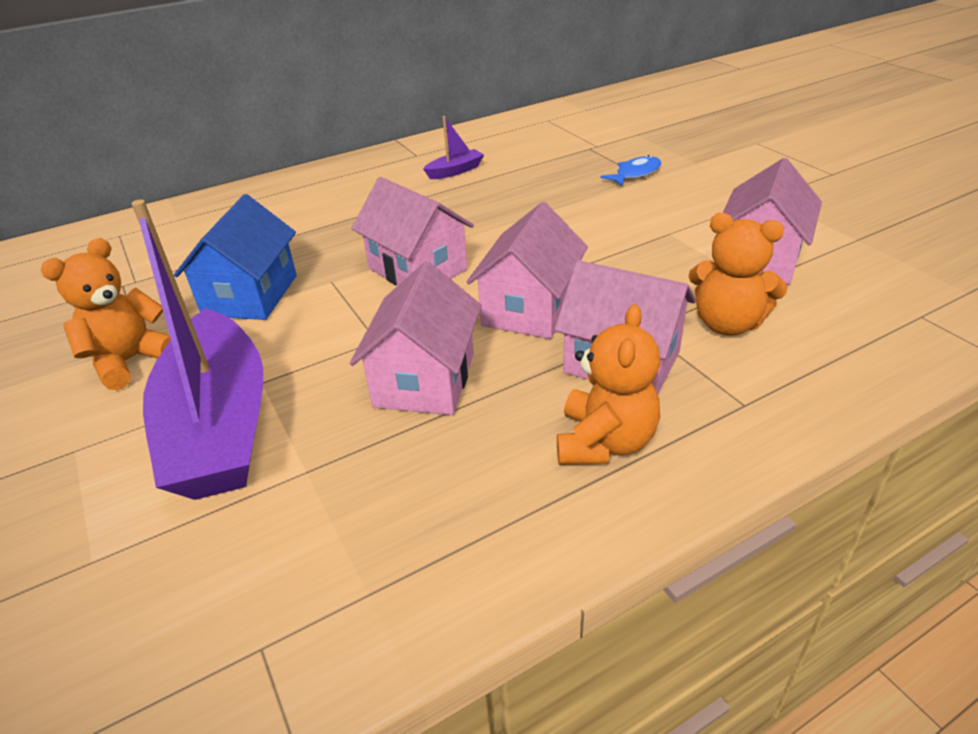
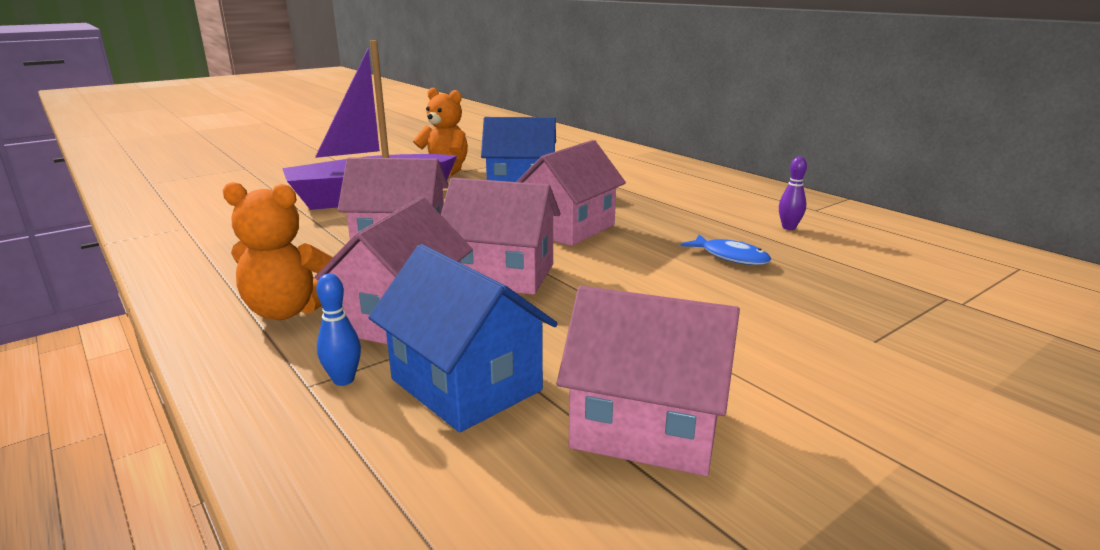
camera: 80 degrees right, 15 degrees down
purple boat [423,116,484,179] -> purple bowling pin [779,156,807,230]
blue fish [601,155,661,186] -> blue fish moved to [680,234,771,265]
orange teddy bear [689,213,788,336] -> blue house [368,244,558,432]
none -> blue bowling pin [316,274,361,386]

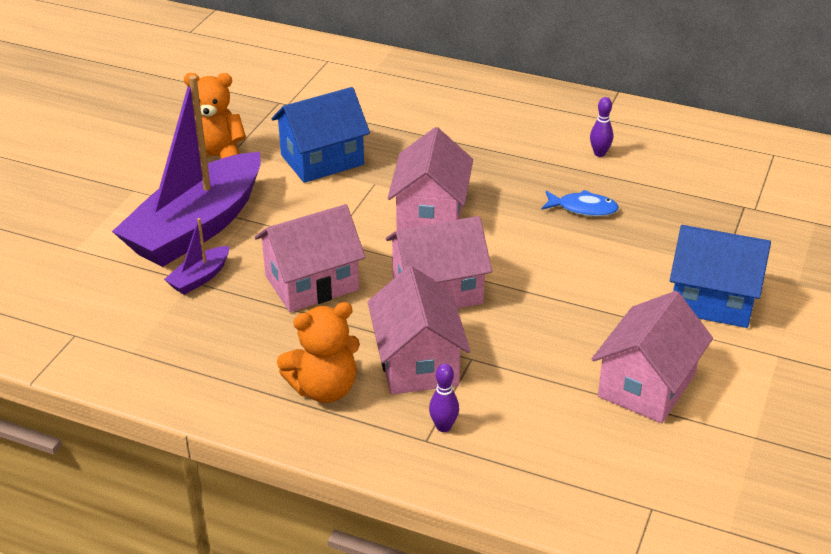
camera: 30 degrees left, 15 degrees up
blue bowling pin [316,274,361,386] -> purple bowling pin [429,364,459,432]
blue house [368,244,558,432] -> blue house moved to [670,225,771,328]
pink house [557,286,740,476] -> pink house turned 45 degrees counterclockwise [592,291,713,423]
none -> purple boat [164,218,229,295]

